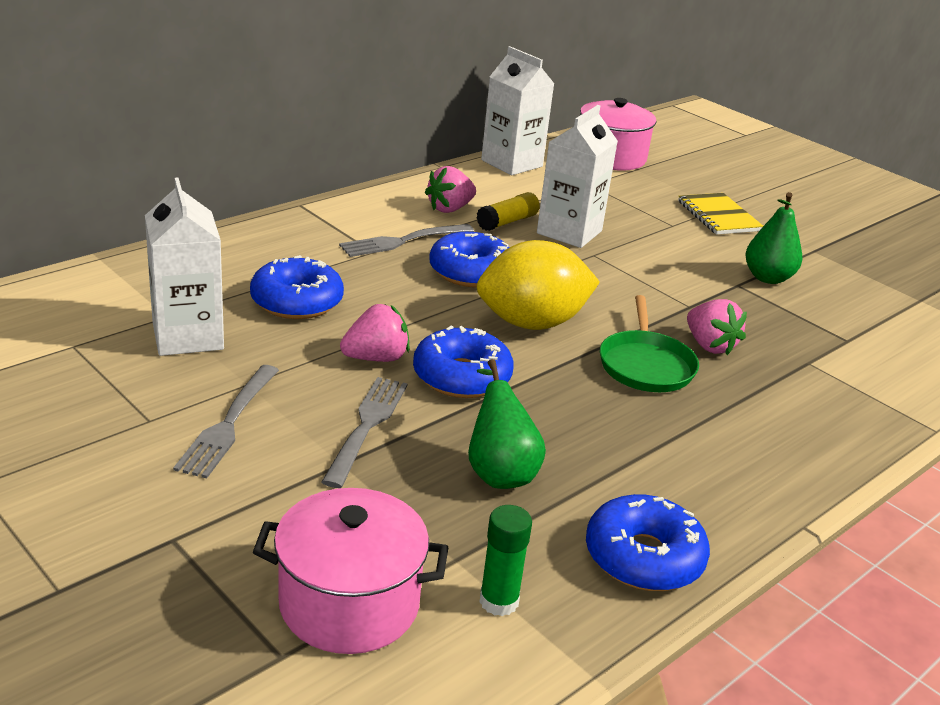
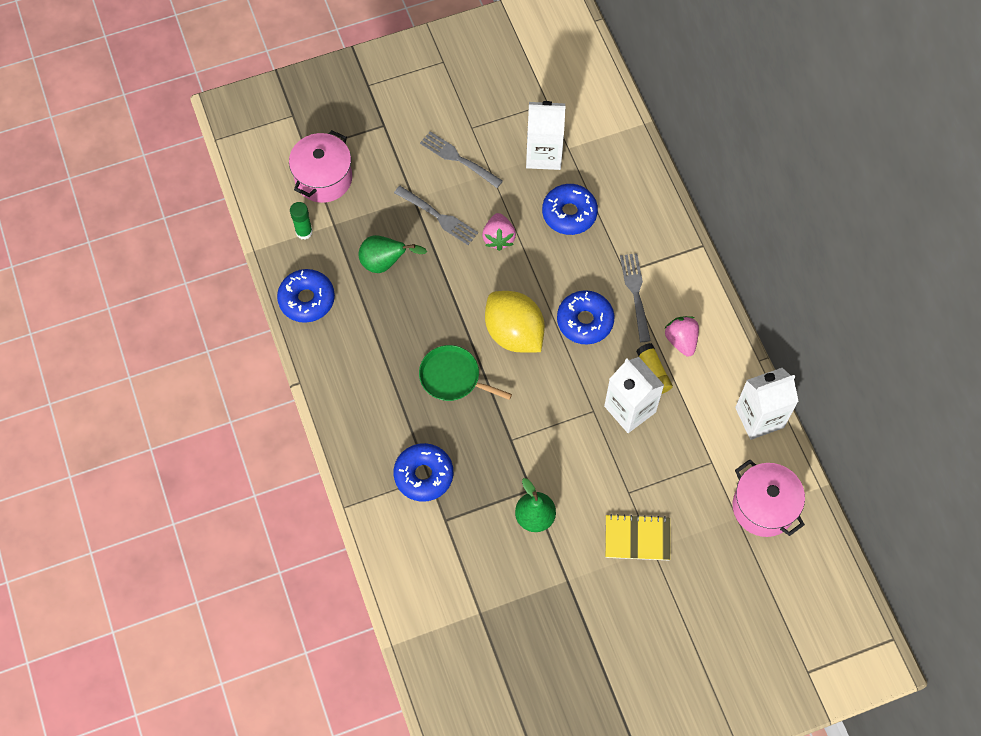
camera: 115 degrees right, 35 degrees up
blue donut [413,325,514,398] -> blue donut moved to [393,443,453,502]
yellow lemon [477,240,600,330] -> yellow lemon turned 45 degrees counterclockwise [485,291,545,353]
pink strawberry [687,299,747,355] -> none

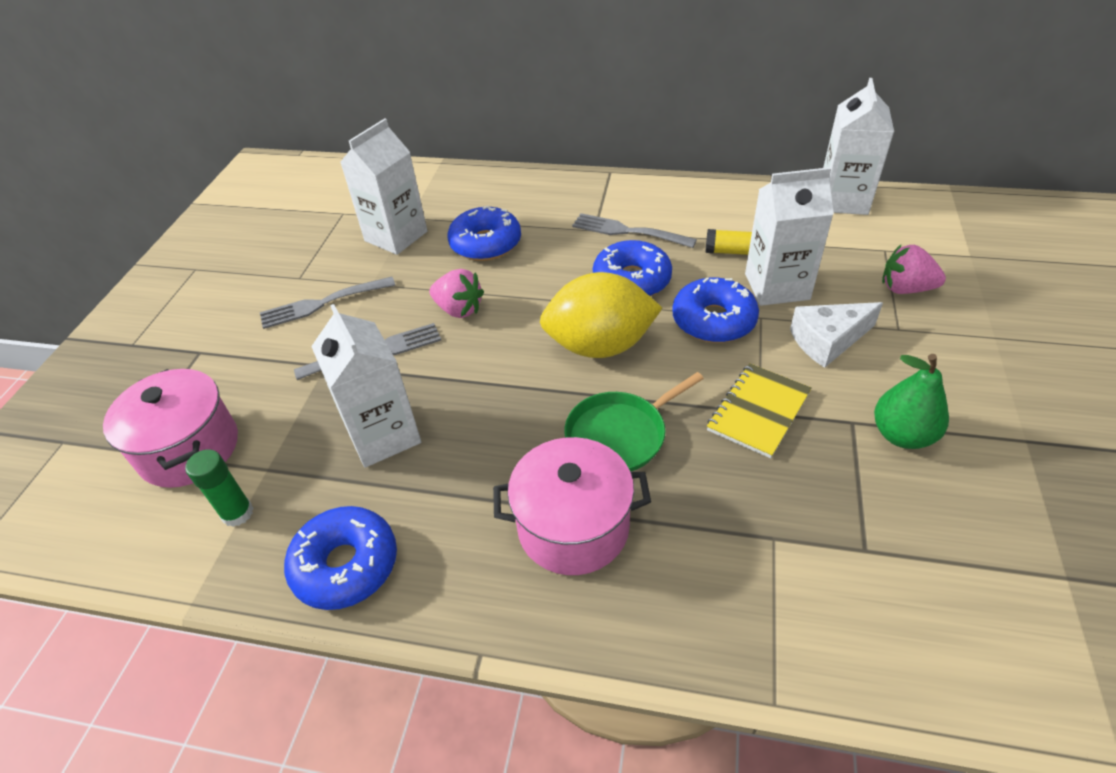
camera: 55 degrees left, 20 degrees down
green pear [358,235,427,273] -> white carton [311,304,421,468]
blue donut [393,443,453,502] -> blue donut moved to [672,277,759,343]
yellow notebook [605,514,670,560] -> yellow notebook moved to [707,363,812,458]
pink strawberry [664,316,699,357] -> pink strawberry moved to [882,245,946,294]
pink pot [733,459,805,537] -> pink pot moved to [493,437,651,575]
none -> white cheese [790,302,883,368]

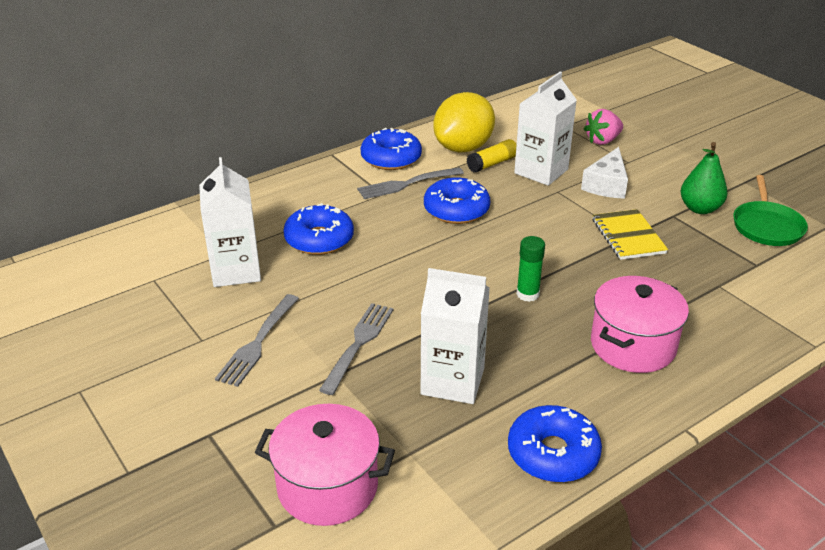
camera: 50 degrees left, 10 degrees down
green glue stick [185,449,253,527] -> green glue stick moved to [516,236,545,302]
pink strawberry [430,269,484,318] -> none
yellow lemon [540,272,662,358] -> yellow lemon moved to [433,92,495,153]
green pan [564,372,704,472] -> green pan moved to [733,175,808,246]
blue donut [672,277,759,343] -> blue donut moved to [361,128,422,170]
white carton [823,78,894,215] -> none

